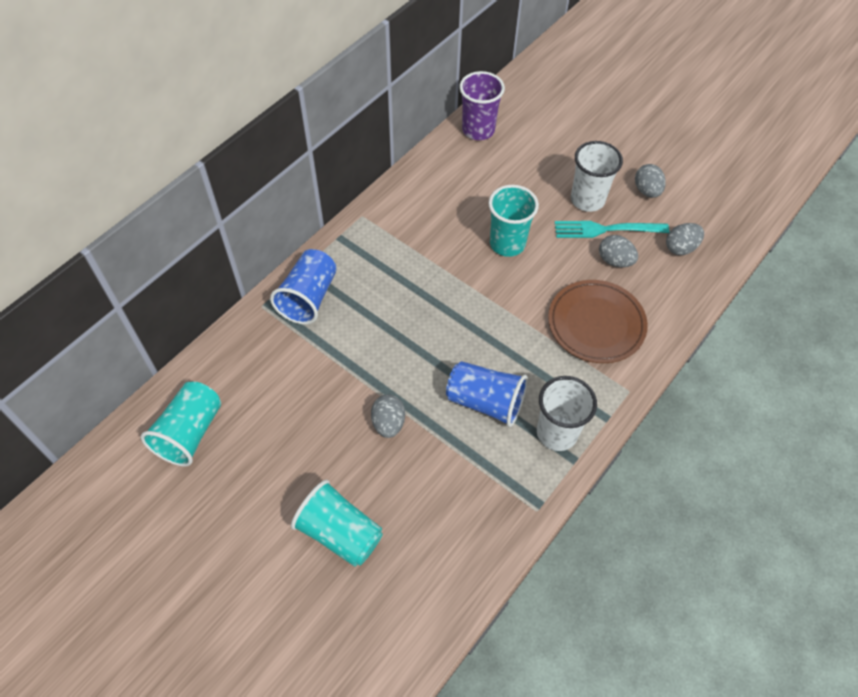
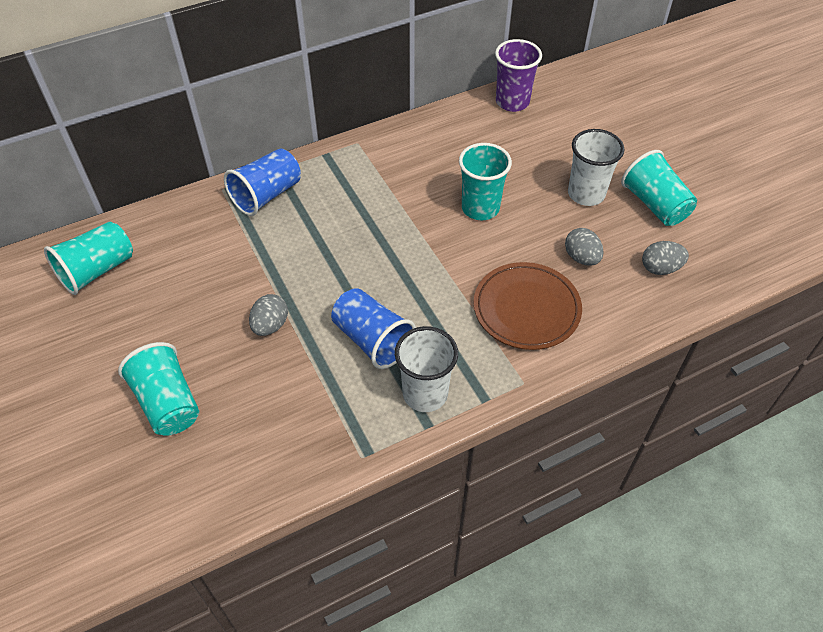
camera: 25 degrees right, 5 degrees down
turquoise fork [555,221,669,238] -> none
grey egg [635,164,666,198] -> turquoise cup [621,150,697,226]

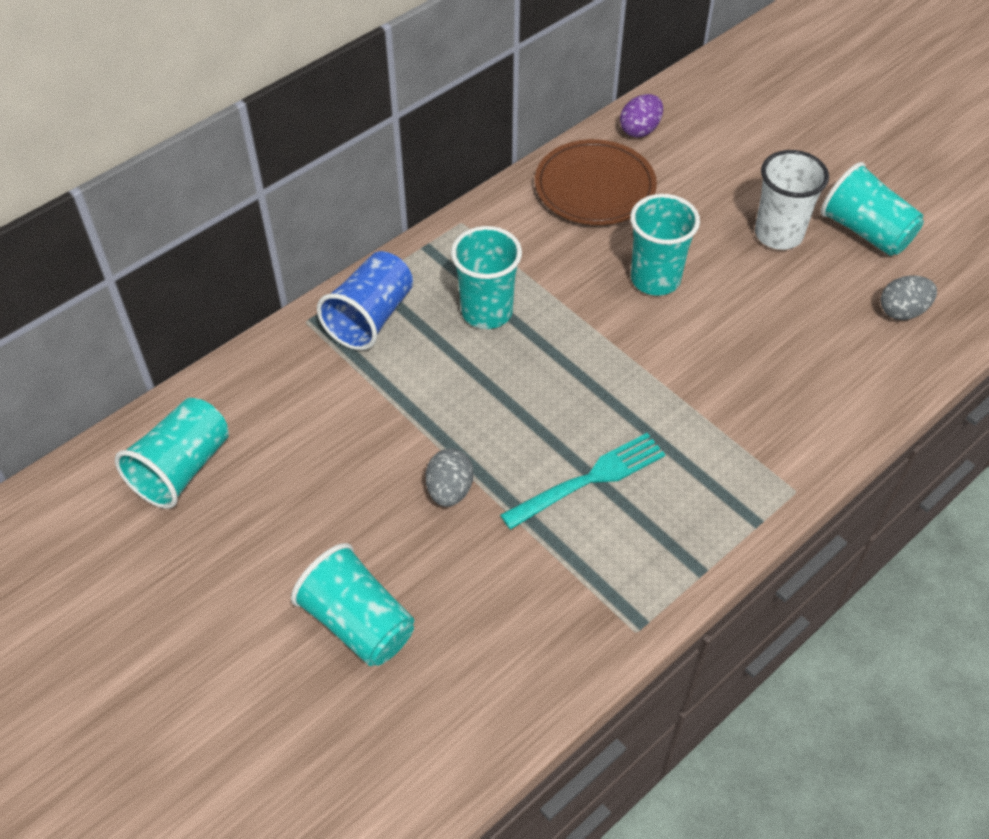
camera: 15 degrees left, 0 degrees up
blue cup [331,288,416,369] -> turquoise fork [500,433,665,530]
white cup [395,326,458,412] -> none
brown plate [474,262,582,350] -> brown plate moved to [535,139,657,225]
purple cup [495,39,542,112] -> purple egg [620,94,663,137]
grey egg [565,228,604,266] -> none
none -> turquoise cup [451,226,522,329]

